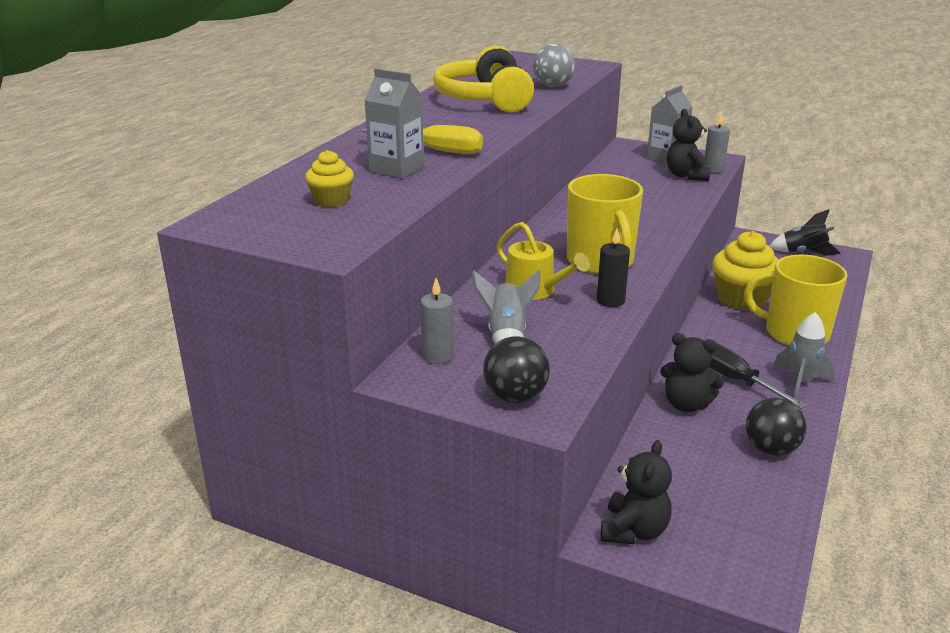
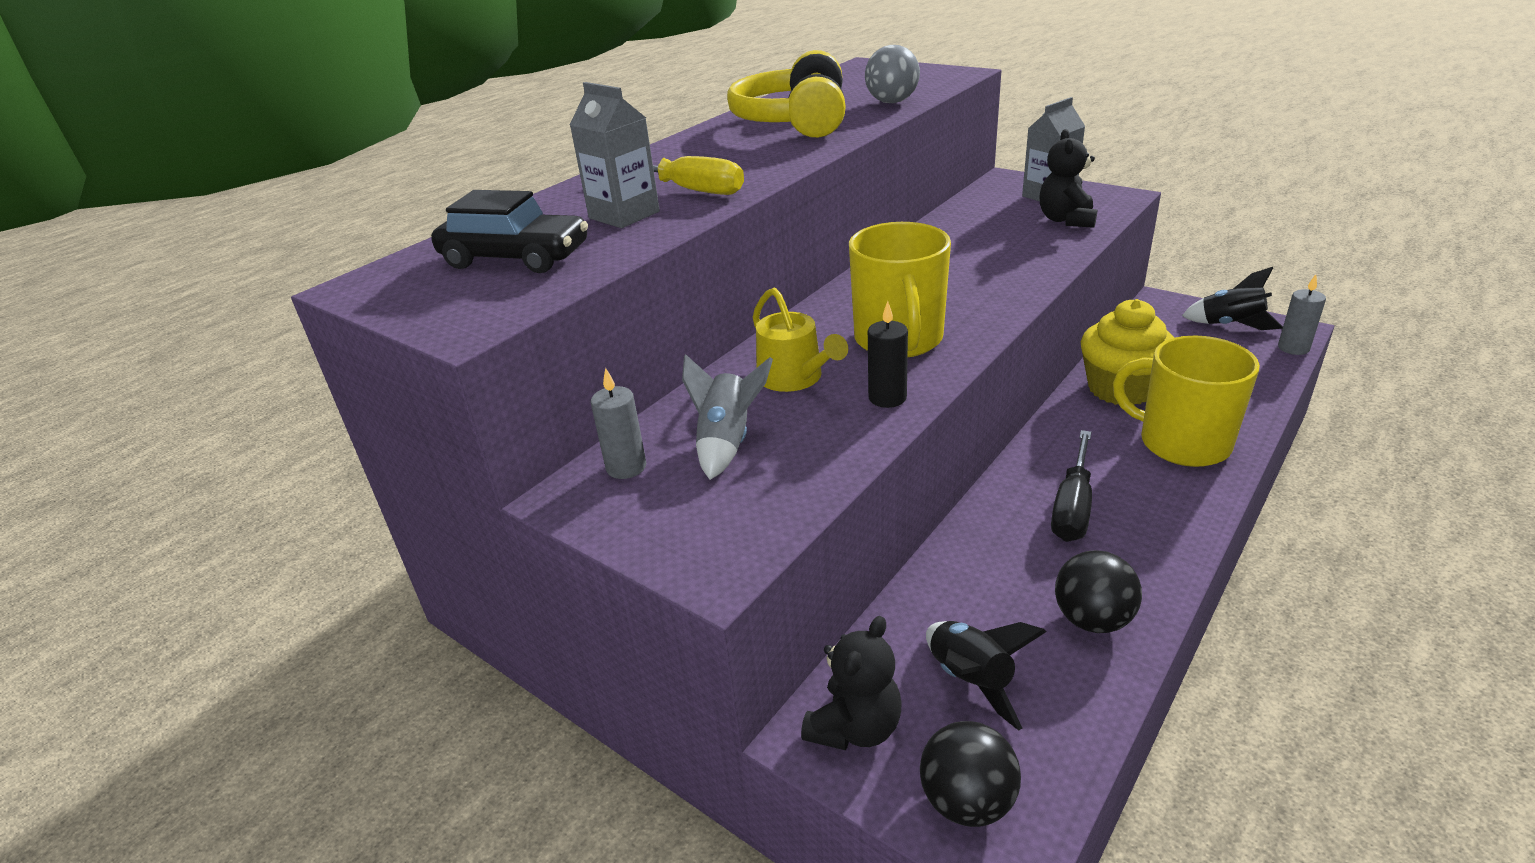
camera: 15 degrees right, 5 degrees up
yellow cupcake [305,150,354,207] -> black car [431,190,588,273]
black ball [483,336,550,403] -> black ball moved to [920,721,1021,827]
black teddy bear [660,333,724,412] -> none
grey candle [704,112,730,173] -> grey candle moved to [1278,275,1326,355]
black screwdriver [709,343,807,409] -> black screwdriver turned 135 degrees counterclockwise [1051,430,1092,542]
grey rocket [773,312,834,399] -> none
none -> black rocket [926,621,1046,731]

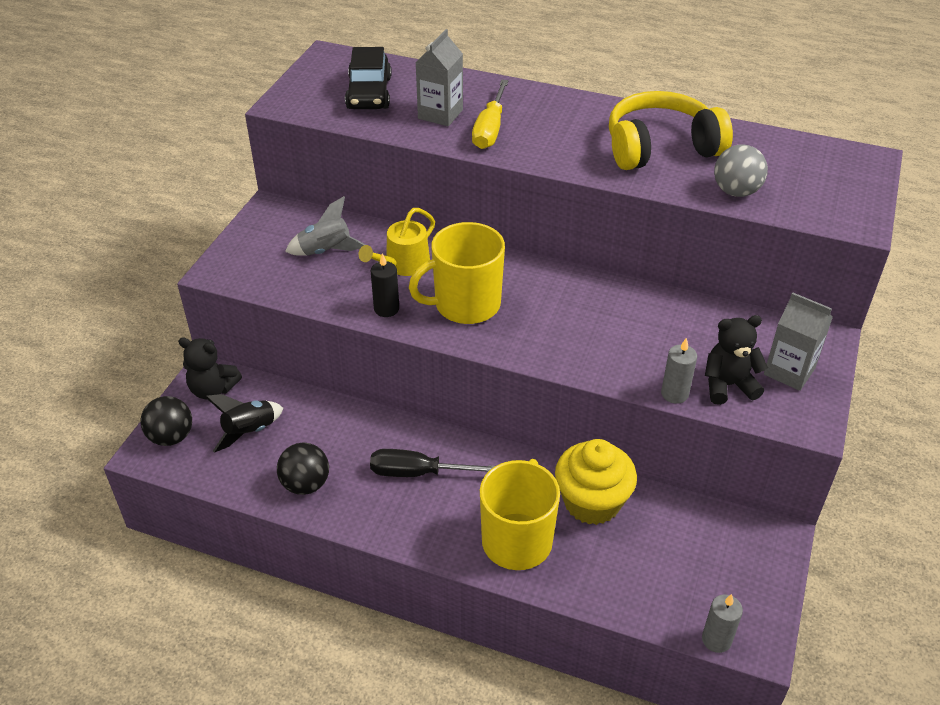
camera: 70 degrees right, 10 degrees up
grey candle [591,368,646,479] -> grey candle moved to [661,338,697,404]
black rocket [1182,267,1283,330] -> none

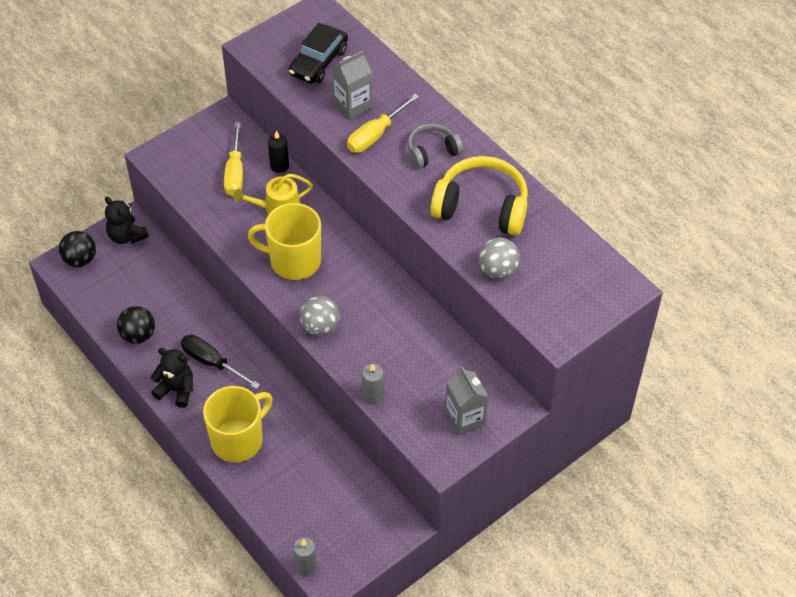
camera: 30 degrees right, 10 degrees up
black rocket [205,394,283,453] -> none
grey rocket [285,196,366,256] -> yellow screwdriver [224,122,243,196]
black candle [371,253,399,317] -> black candle moved to [268,130,289,173]
yellow cupcake [555,439,637,525] -> none
black teddy bear [705,315,768,405] -> black teddy bear moved to [150,348,193,408]
none -> grey ball [300,296,340,336]
none -> grey headphones [408,123,463,169]

